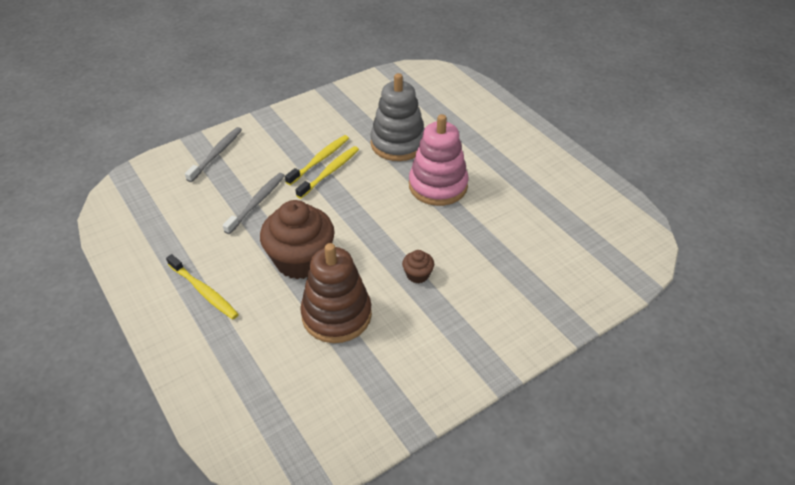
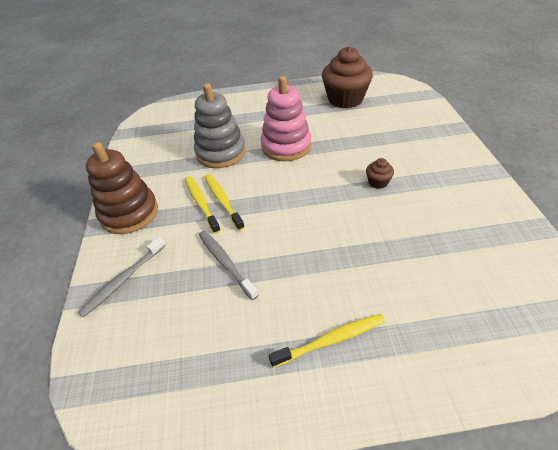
camera: 60 degrees left, 0 degrees up
grey toothbrush [185,127,242,182] -> grey toothbrush turned 105 degrees counterclockwise [78,236,166,318]
brown cupcake [260,200,335,279] -> brown cupcake moved to [322,46,373,109]
brown stacking toy [300,243,372,343] -> brown stacking toy moved to [86,142,158,234]

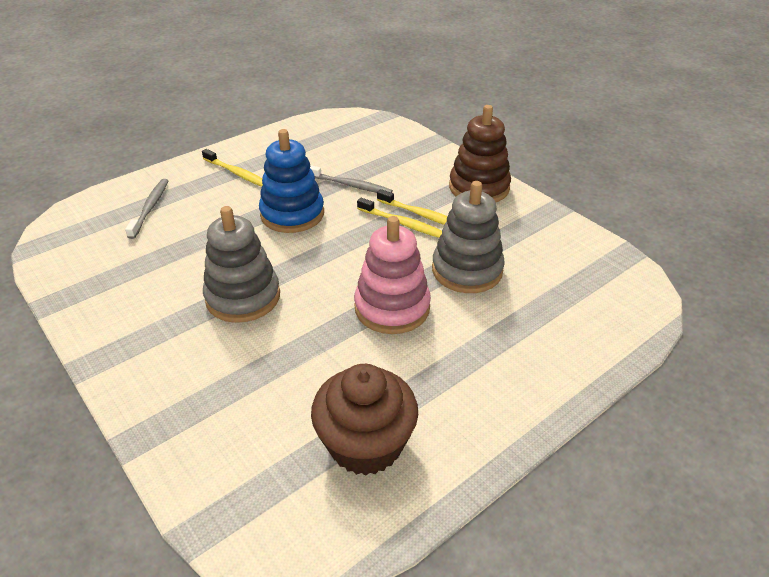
camera: 145 degrees right, 5 degrees down
grey toothbrush [78,236,166,318] -> grey toothbrush moved to [125,179,168,239]
yellow toothbrush [269,314,385,368] -> yellow toothbrush turned 90 degrees counterclockwise [202,149,263,187]
brown cupcake [366,158,394,189] -> grey stacking toy [203,206,280,323]
none -> blue stacking toy [259,129,324,233]

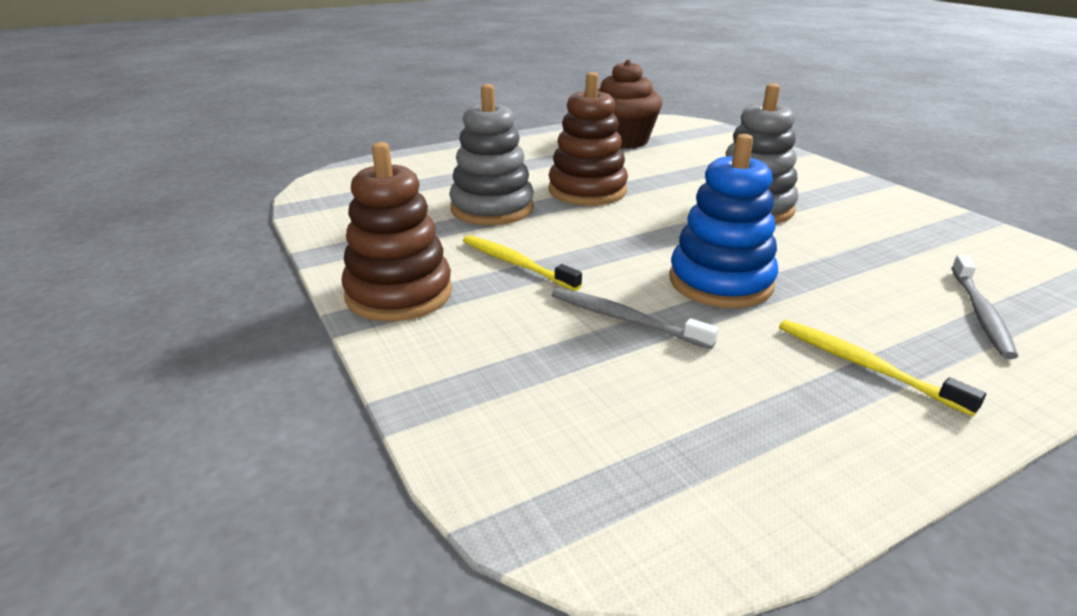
camera: 170 degrees left, 10 degrees down
pink stacking toy [354,216,431,334] -> brown stacking toy [549,72,628,205]
yellow toothbrush [357,198,442,238] -> none

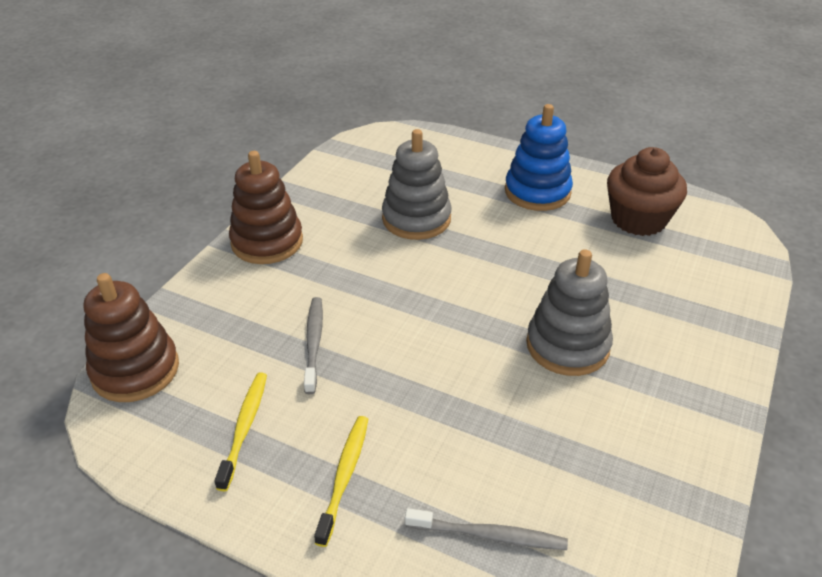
camera: 55 degrees right, 10 degrees up
yellow toothbrush [463,235,582,291] -> yellow toothbrush moved to [214,372,267,491]
brown stacking toy [549,72,628,205] -> brown stacking toy moved to [84,273,179,402]
blue stacking toy [669,134,778,308] -> blue stacking toy moved to [505,104,573,211]
grey toothbrush [951,255,1018,359] -> grey toothbrush turned 150 degrees counterclockwise [405,508,568,550]

